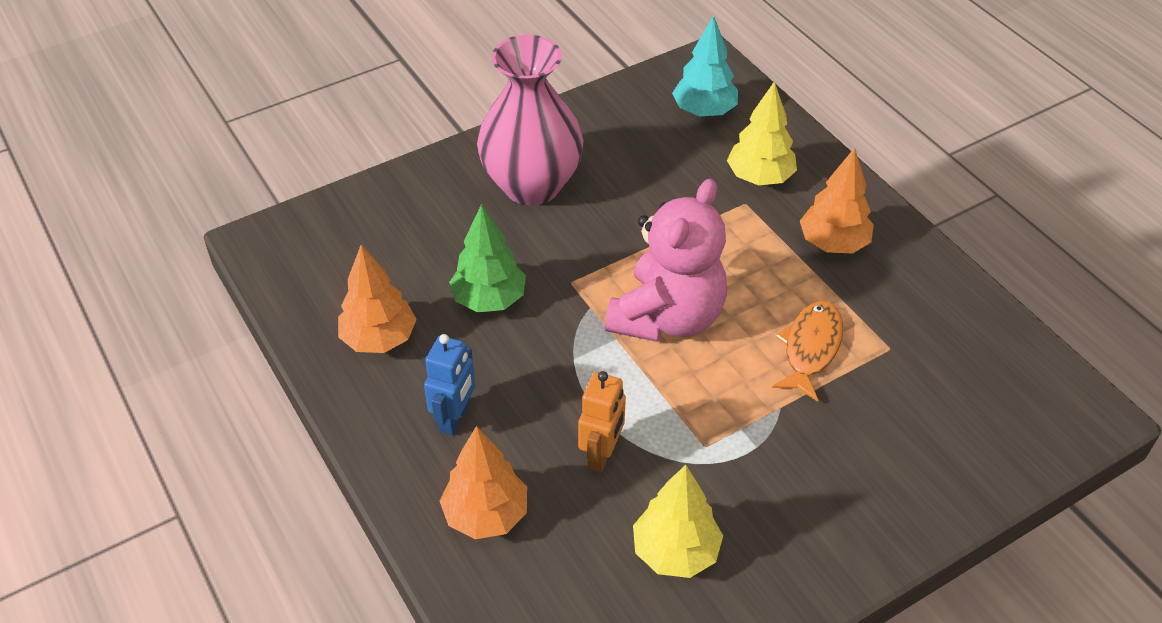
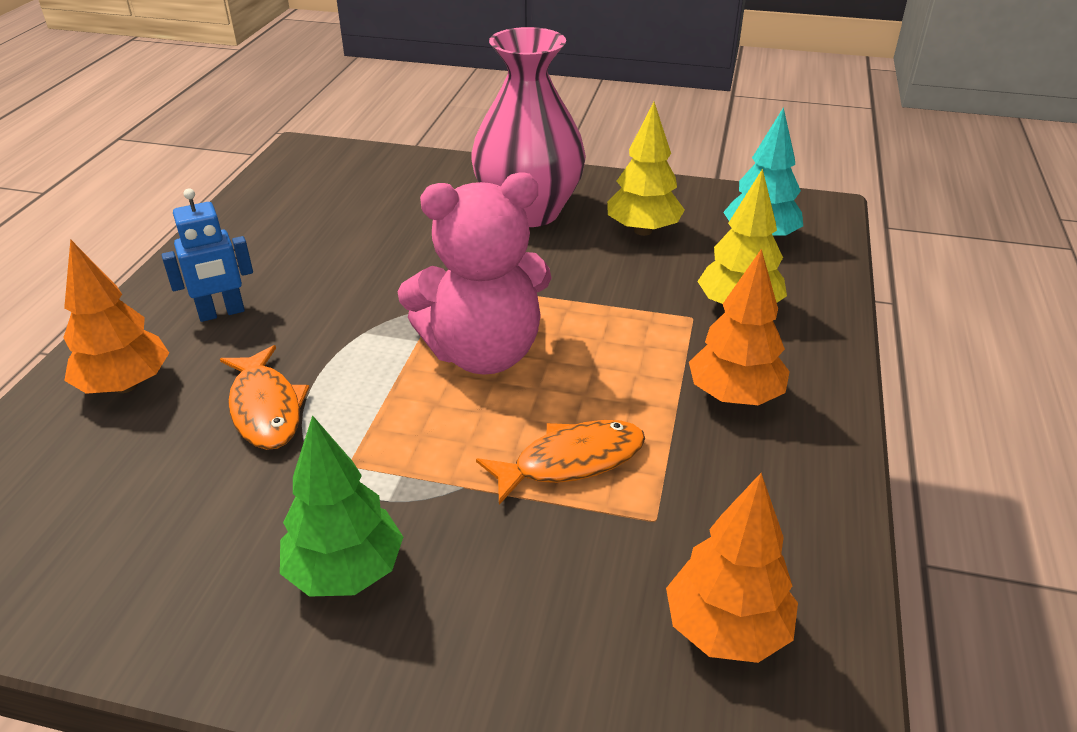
camera: 45 degrees right, 10 degrees down
orange tree [338,245,417,353] -> orange tree moved to [666,473,798,663]
green tree [449,204,526,312] -> green tree moved to [280,415,403,597]
orange robot [578,371,626,473] -> orange fish [220,345,309,450]
yellow tree [633,465,723,578] -> yellow tree moved to [607,102,685,236]

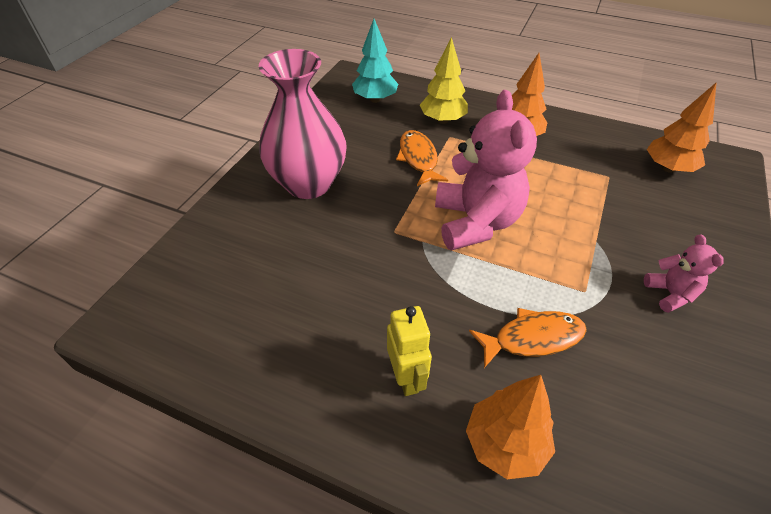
camera: 80 degrees left, 10 degrees up
blue robot [162,188,253,322] -> yellow robot [387,306,432,396]
green tree [280,415,403,597] -> pink teddy bear [644,234,724,313]
orange fish [476,420,645,505] -> orange fish moved to [396,130,448,186]
yellow tree [607,102,685,236] -> none

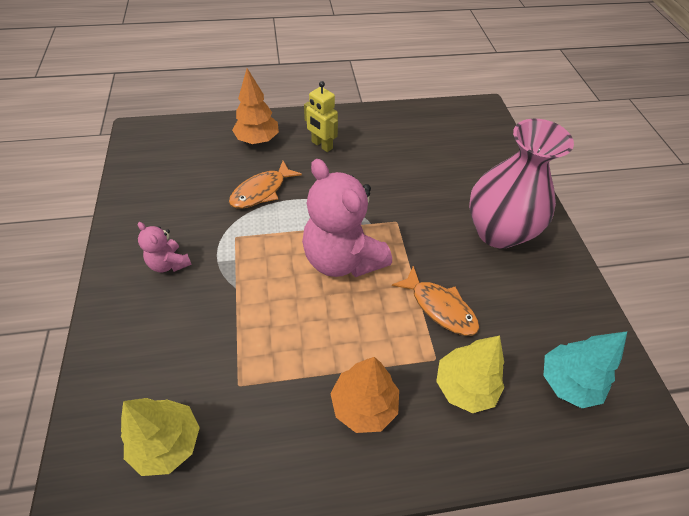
camera: 145 degrees right, 5 degrees up
orange tree [647,82,717,173] -> yellow tree [121,398,200,476]

